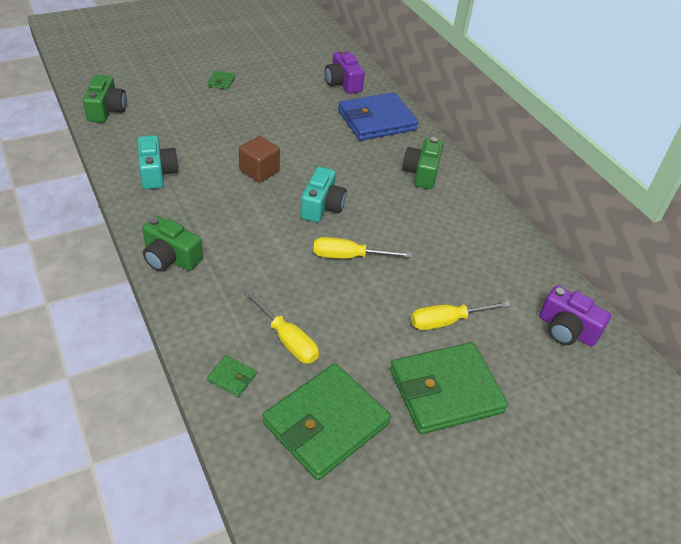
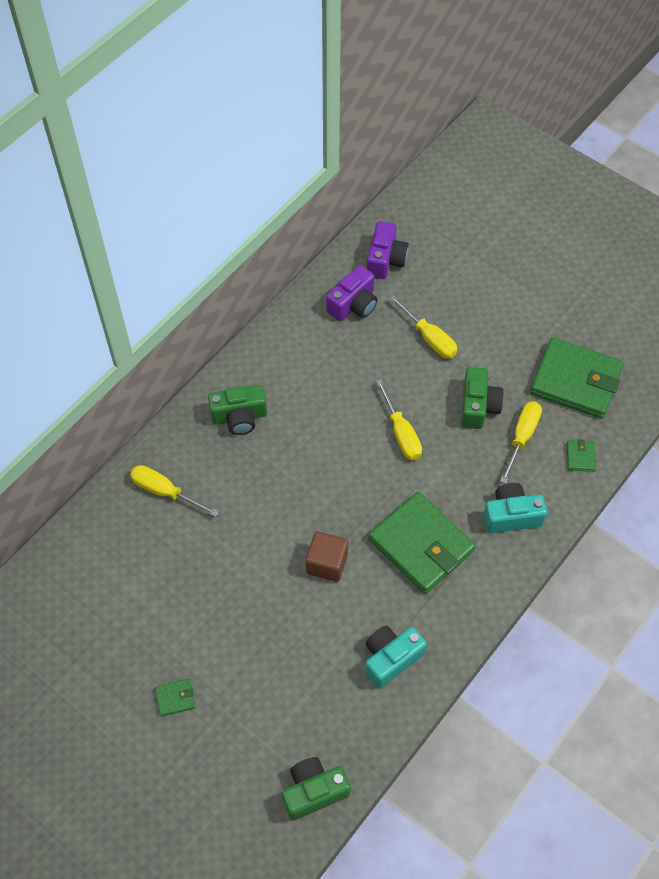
camera: 110 degrees left, 15 degrees up
green camera [142,216,203,272] -> green camera moved to [461,367,504,429]
turquoise camera [300,167,347,223] -> turquoise camera moved to [483,483,547,533]
purple camera [325,50,365,94] -> purple camera moved to [326,265,378,321]
blue wallet [338,92,419,141] -> yellow screwdriver [130,465,219,517]
green wallet [390,342,508,434] -> green wallet moved to [368,492,476,594]

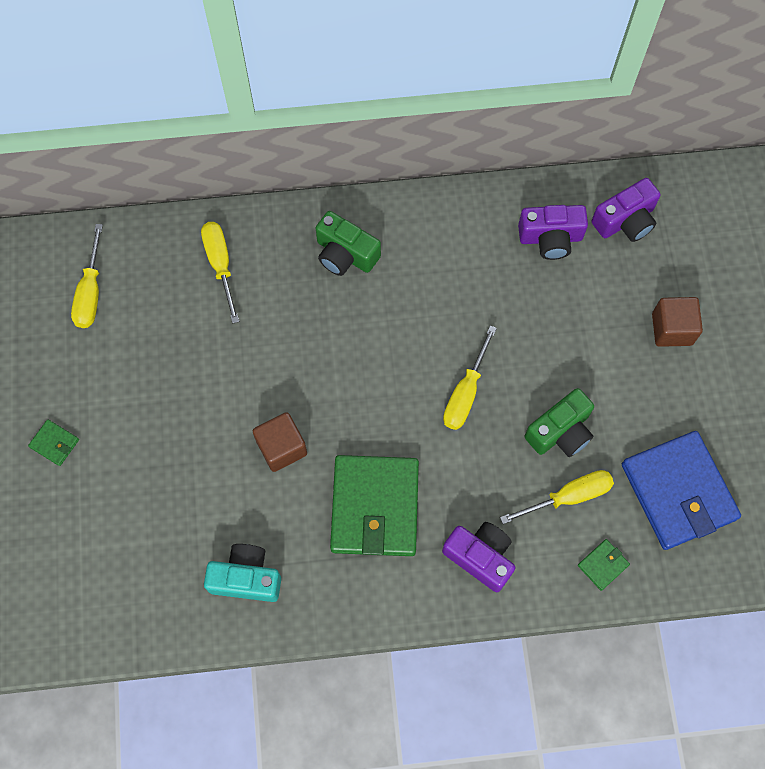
camera: 45 degrees right, 10 degrees up
green camera [282,757,351,820] -> none
yellow screwdriver [389,295,458,359] -> yellow screwdriver moved to [71,224,103,328]
turquoise camera [483,483,547,533] -> purple camera [442,522,515,592]
green wallet [530,338,623,419] -> blue wallet [622,431,741,550]
none -> brown cube [652,297,703,347]

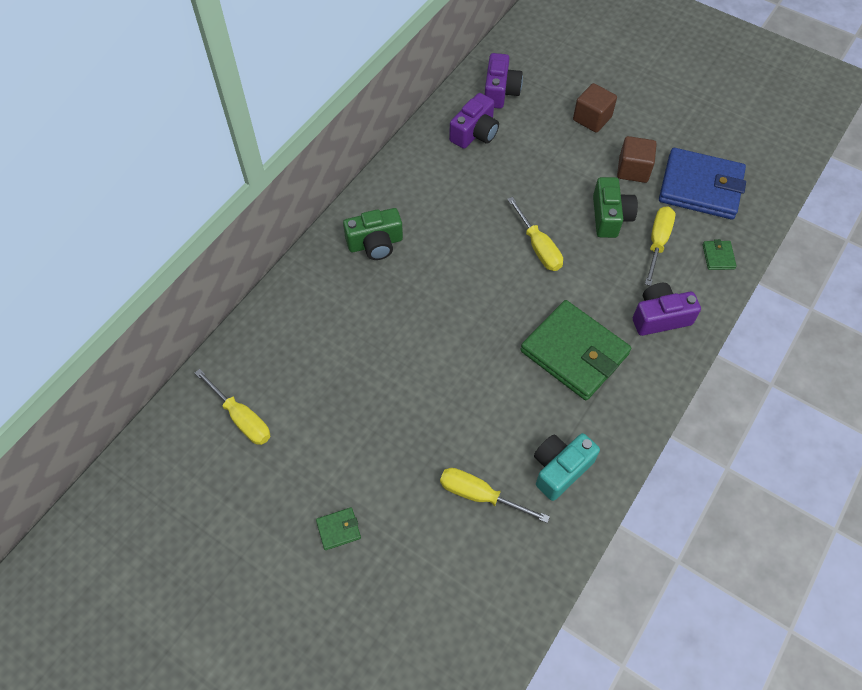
camera: 50 degrees left, 10 degrees down
yellow screwdriver [201,222,240,323] -> yellow screwdriver moved to [440,468,550,523]
brown cube [253,412,307,472] -> brown cube moved to [617,136,657,183]

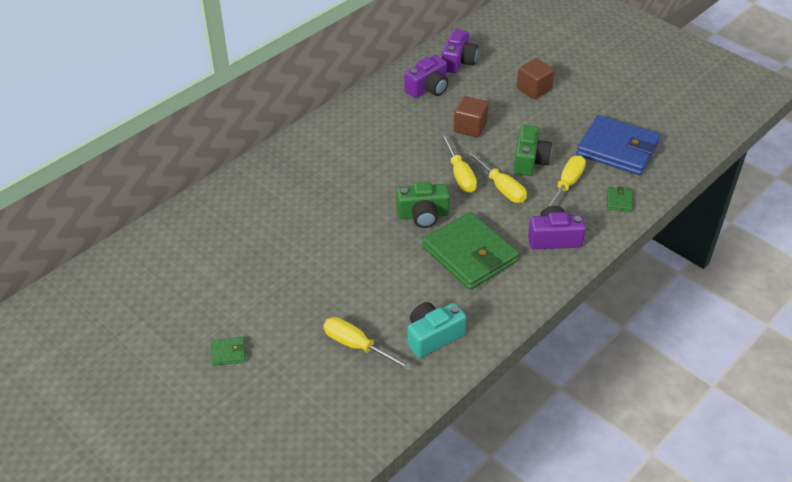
camera: 10 degrees right, 15 degrees down
yellow screwdriver [195,369,270,445] -> yellow screwdriver moved to [466,151,527,203]
green camera [343,208,403,260] -> green camera moved to [396,182,450,228]
brown cube [617,136,657,183] -> brown cube moved to [454,96,489,137]

